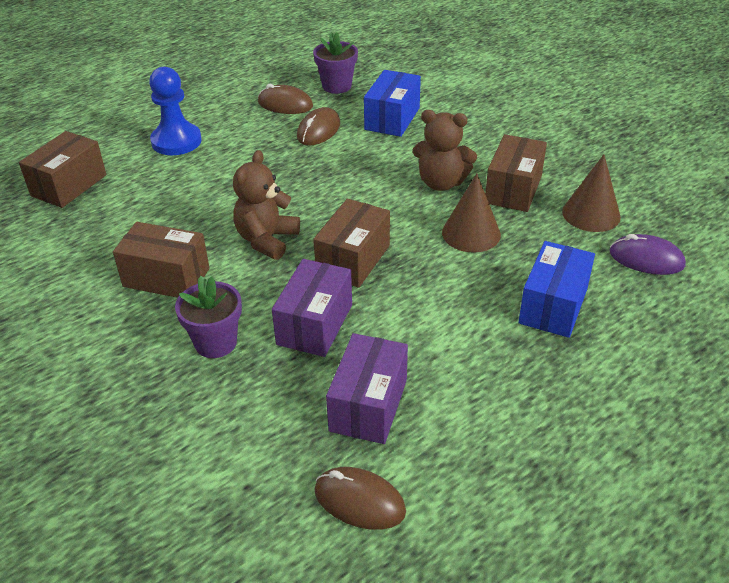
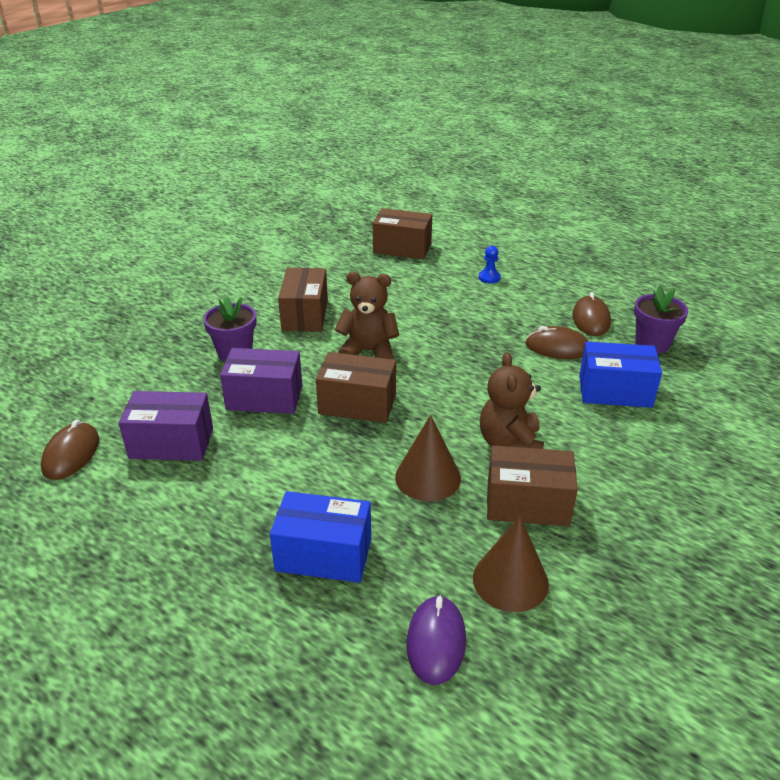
camera: 75 degrees right, 5 degrees down
blue pawn [149,67,202,155] -> blue pawn [479,246,501,284], size x0.48

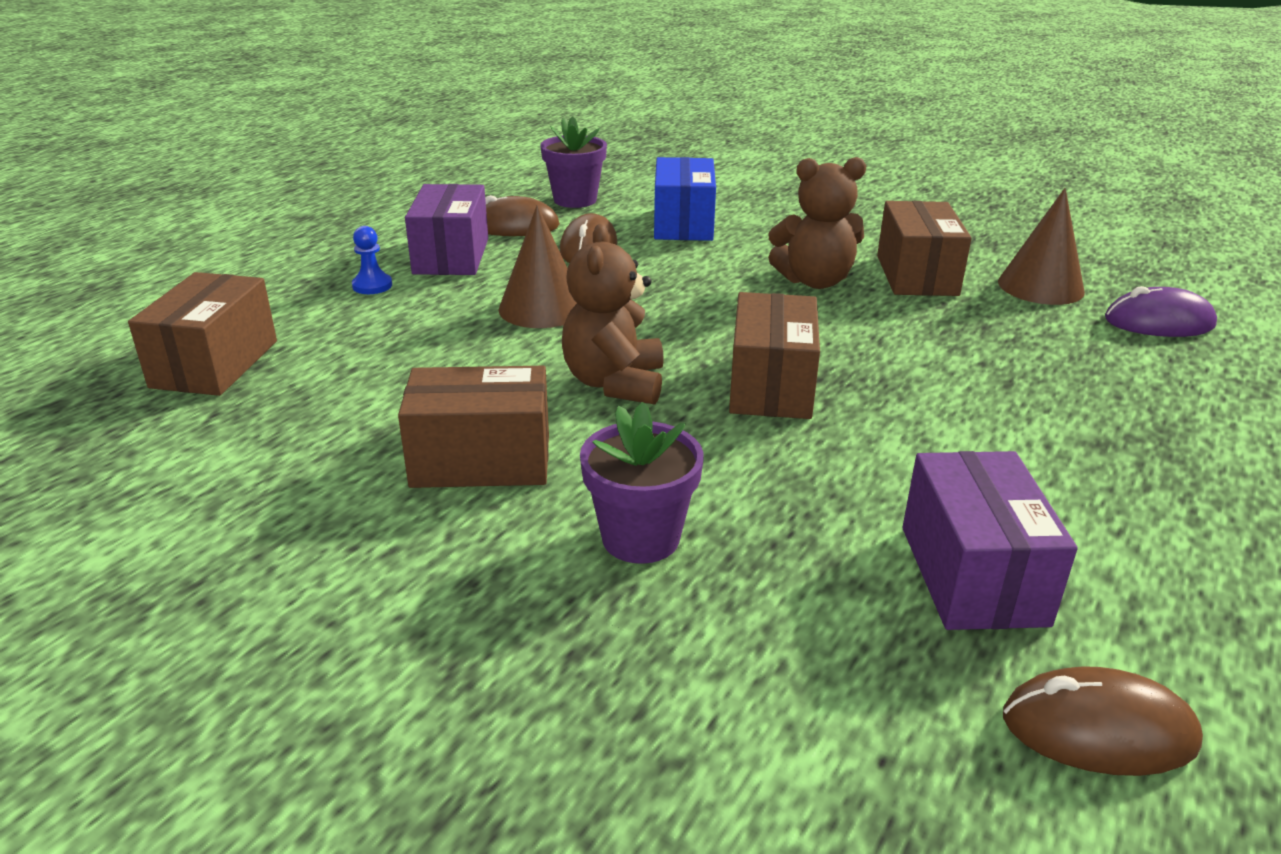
camera: 95 degrees left, 5 degrees down
purple box [220,348,302,414] -> purple box moved to [405,184,488,275]
blue box [270,491,371,583] -> none
brown cone [395,415,461,501] -> brown cone moved to [498,205,577,328]

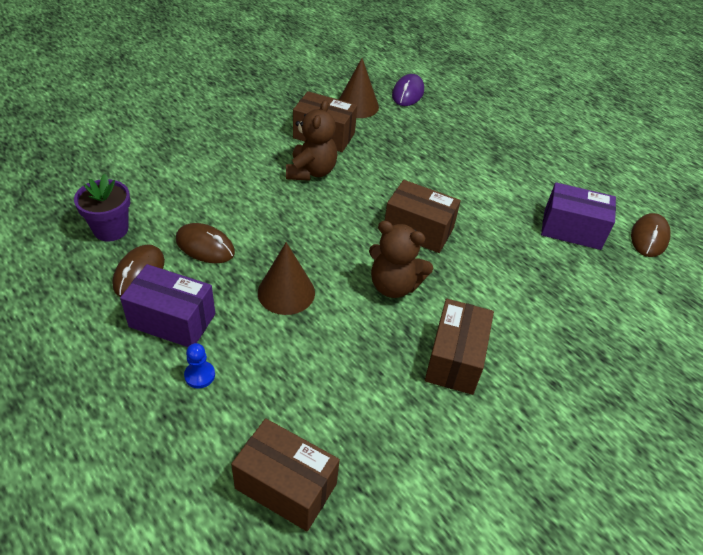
camera: 75 degrees left, 15 degrees up
purple flower pot [580,402,704,564] -> none
blue box [654,157,716,241] -> none

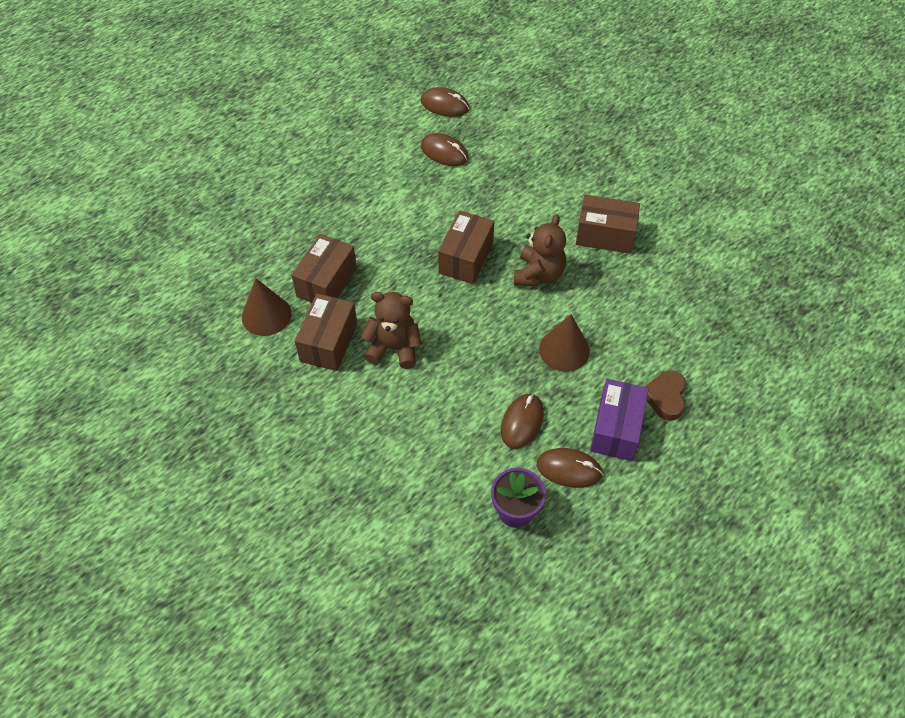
camera: 90 degrees left, 10 degrees up
blue pawn [184,343,215,388] -> brown heart [645,370,686,421]
brown box [231,418,340,531] -> brown box moved to [291,234,357,303]
purple mouse [392,74,424,106] -> none
purple box [541,182,616,250] -> brown mouse [421,133,469,166]

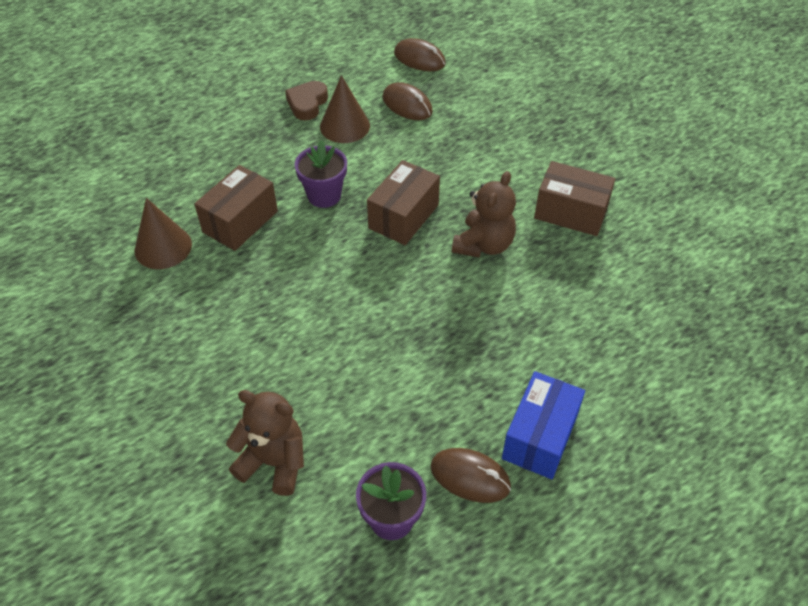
camera: 10 degrees right, 5 degrees down
brown box [295,293,357,371] -> none
brown teddy bear [361,292,421,369] -> brown teddy bear moved to [226,390,304,496]
brown mouse [501,394,544,449] -> none
brown cone [539,314,590,372] -> brown cone moved to [320,75,370,143]
purple box [590,379,649,461] -> blue box [502,371,585,479]
brown heart [645,370,686,421] -> brown heart moved to [285,81,328,121]
none -> purple flower pot [295,140,347,208]

